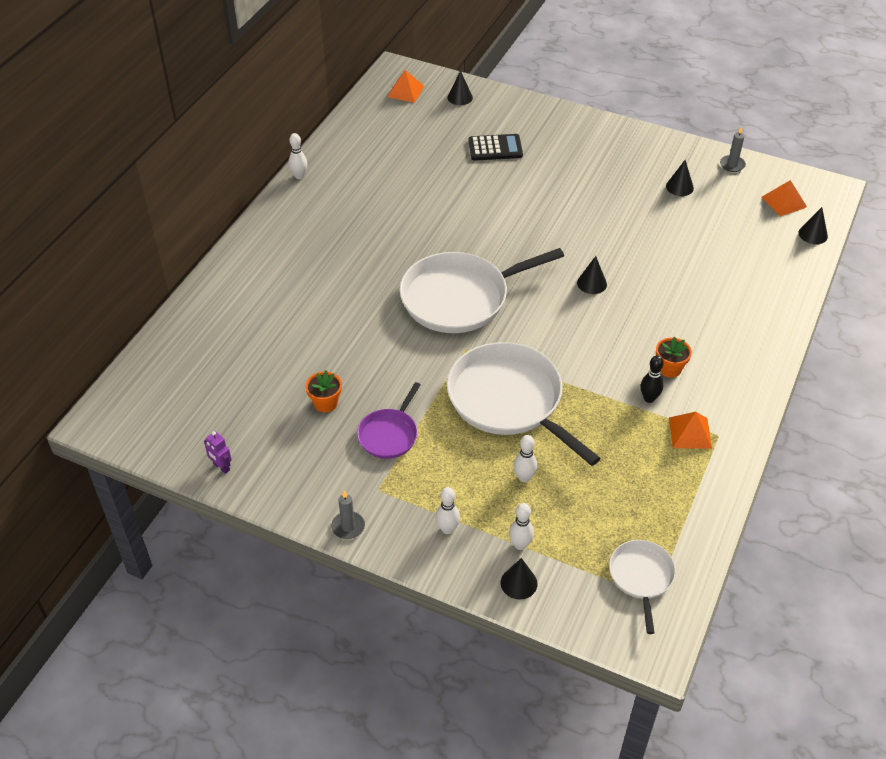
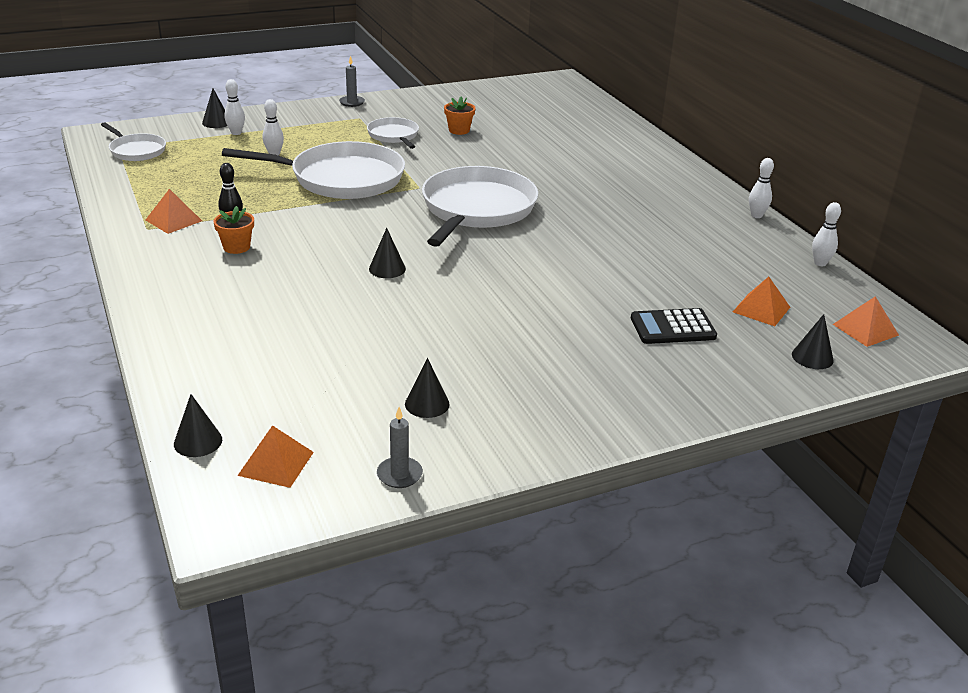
camera: 130 degrees right, 15 degrees down
purple robot [204,431,232,474] -> none
purple pan [357,382,420,459] -> white pan [367,117,419,149]
white bowling pin [435,487,460,534] -> white bowling pin moved to [812,202,841,266]
black calculator [469,134,523,161] -> black calculator turned 45 degrees clockwise [631,308,717,344]
none -> orange pyramid [733,277,790,326]

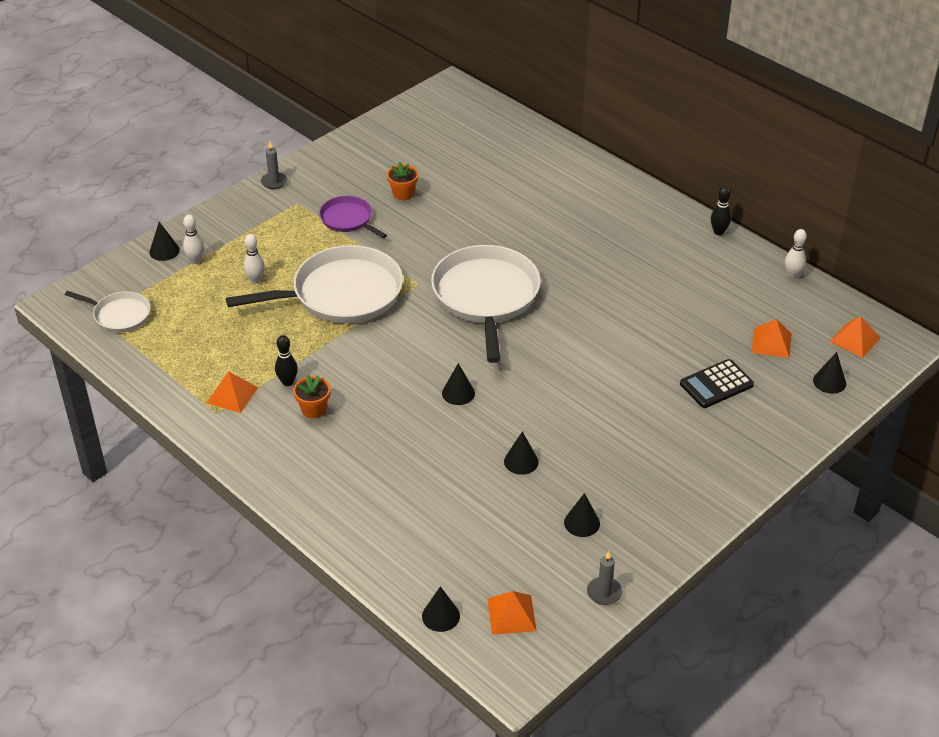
camera: 20 degrees left, 10 degrees up
white pan [367,117,419,149] -> purple pan [319,196,387,238]
white bowling pin [749,158,774,218] -> black bowling pin [711,186,731,235]
none -> black cone [504,431,539,475]

